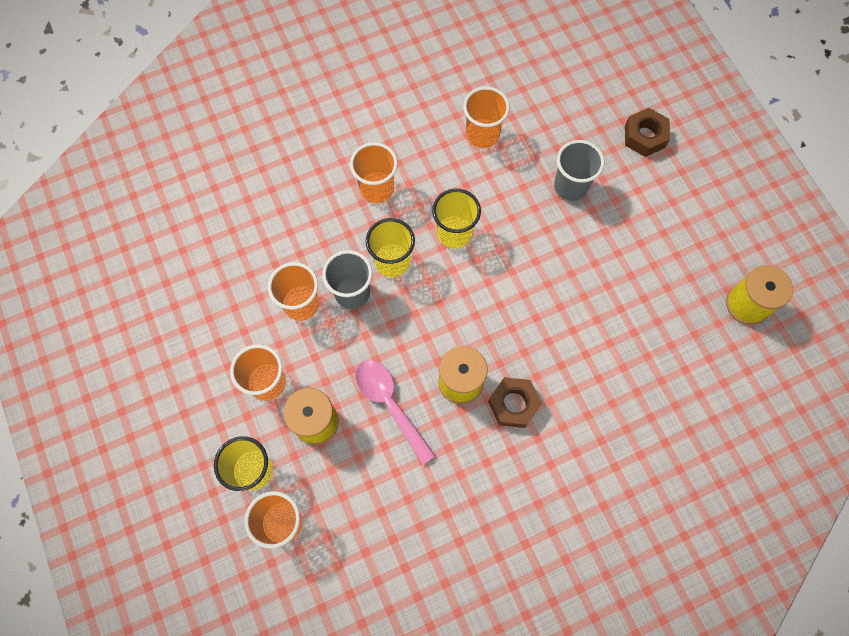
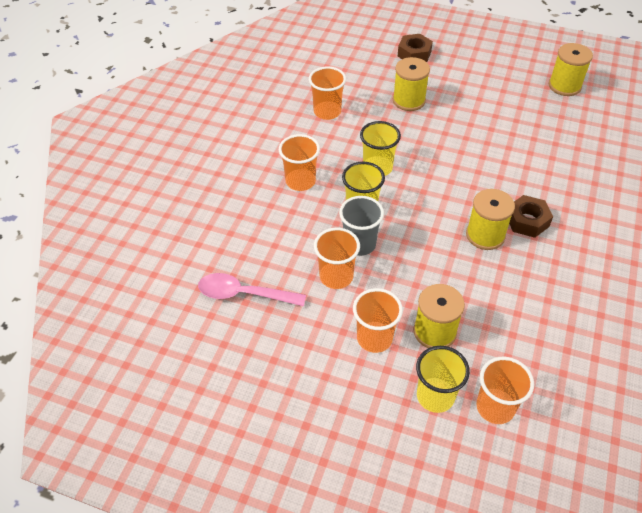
camera: 45 degrees left, 20 degrees down
pink spoon [355,360,435,465] -> pink spoon moved to [198,273,306,307]
grey cup [554,140,605,201] -> yellow spool [393,57,430,111]

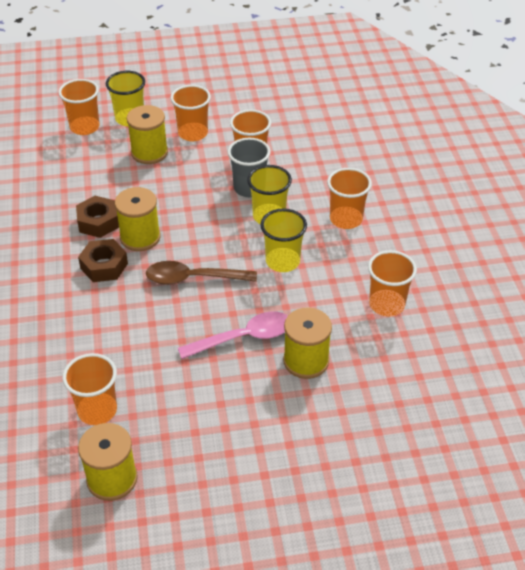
camera: 150 degrees right, 5 degrees down
pink spoon [198,273,306,307] -> pink spoon moved to [178,312,288,359]
brown nut [398,34,433,62] -> brown nut moved to [76,196,119,238]
none -> orange cup [62,353,117,425]
none -> brown spoon [146,261,257,285]

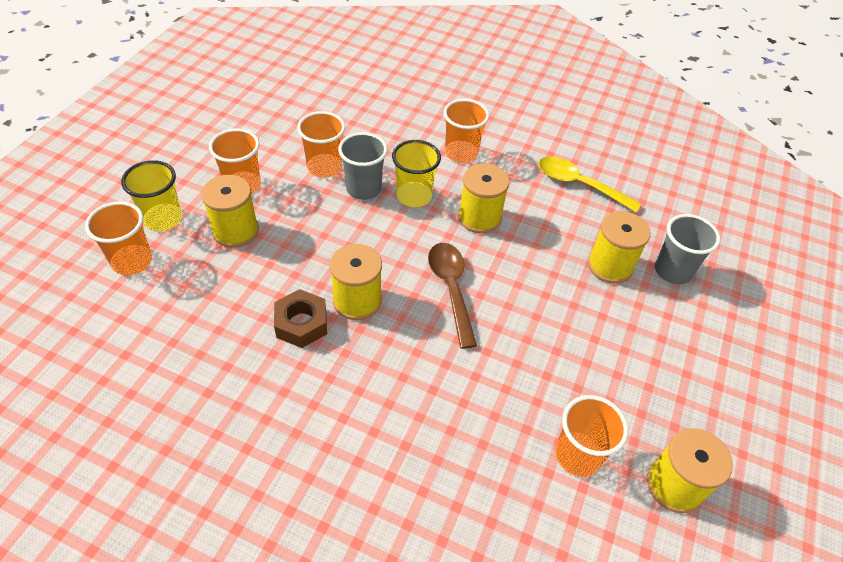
camera: 60 degrees left, 5 degrees up
brown nut [78,239,128,282] -> none
brown spoon [146,261,257,285] -> brown spoon turned 135 degrees clockwise [428,243,477,349]
pink spoon [178,312,288,359] -> none
yellow cup [260,208,307,272] -> yellow spool [458,163,510,234]
orange cup [368,250,417,316] -> yellow spoon [538,156,641,212]
none -> grey cup [655,214,720,284]

